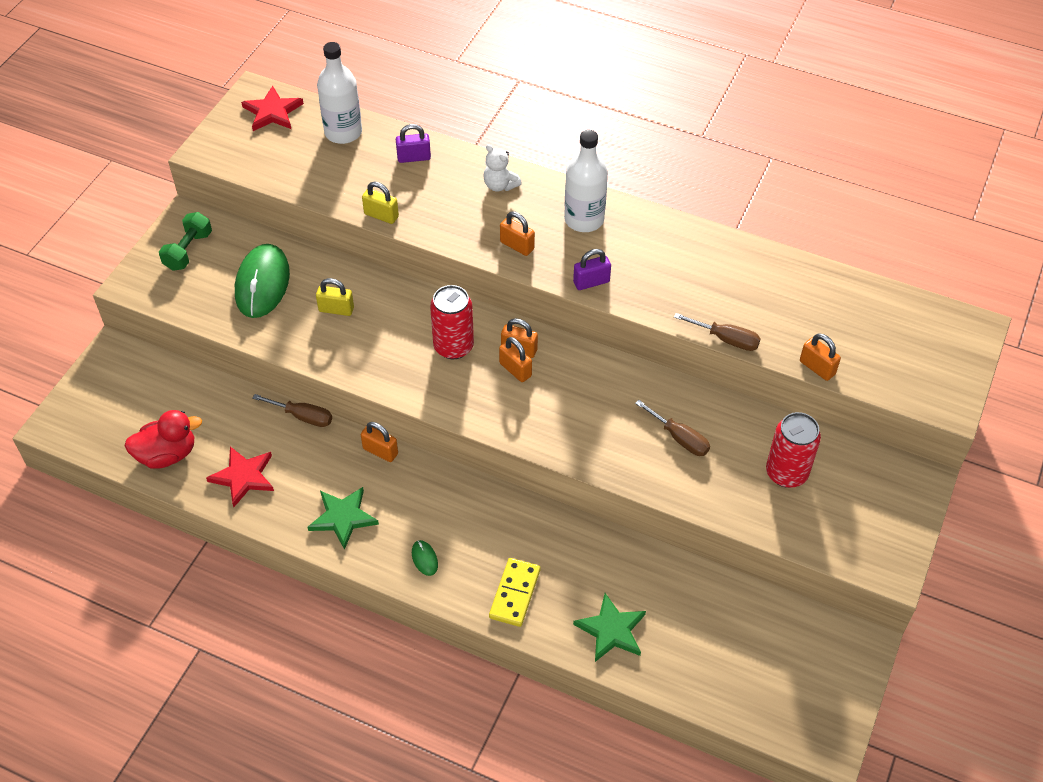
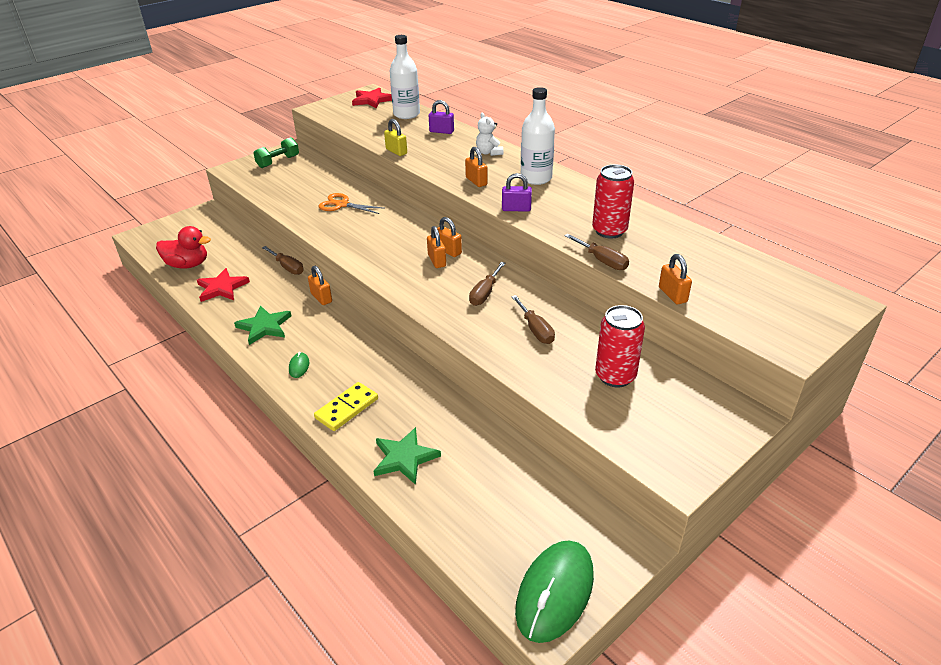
camera: 25 degrees right, 15 degrees down
green mouse [235,244,290,318] -> green mouse moved to [515,540,594,643]
yellow padlock [316,278,354,316] -> orange scissors [319,193,383,214]
red can [430,285,474,359] -> red can moved to [592,165,634,238]
none -> brown screwdriver [469,262,505,306]

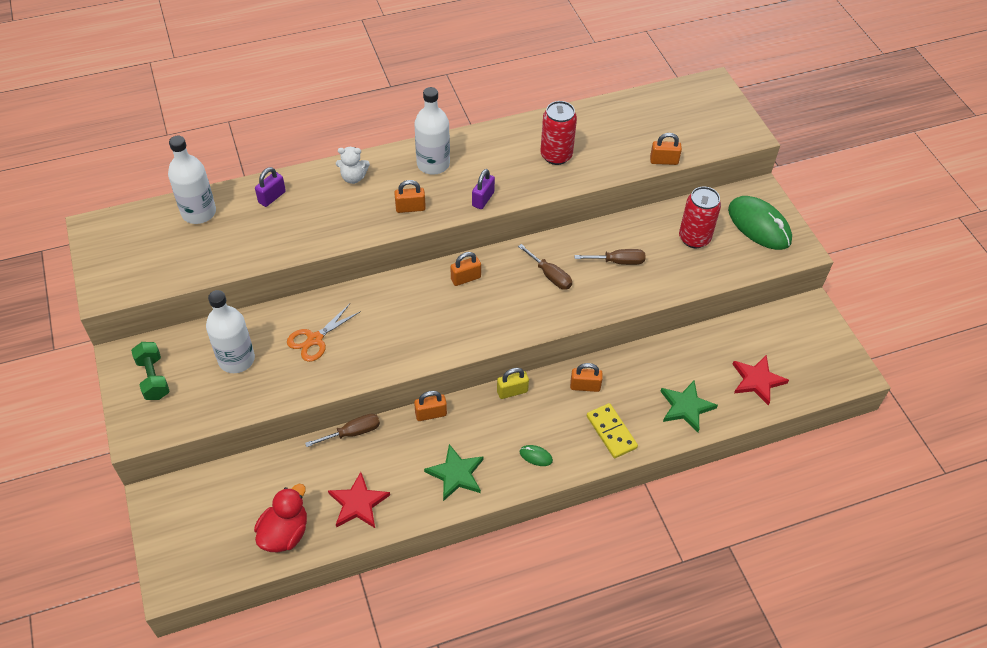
camera: 70 degrees left, 15 degrees up
red star [352,87,392,108] -> red star moved to [733,355,789,406]
yellow padlock [384,119,407,156] -> yellow padlock moved to [497,368,529,399]
orange padlock [427,226,446,268] -> orange padlock moved to [570,363,603,392]
green mouse [515,540,594,643] -> green mouse moved to [728,196,792,250]
brown screwdriver [564,234,629,270] -> none
none -> white bottle [206,290,255,373]

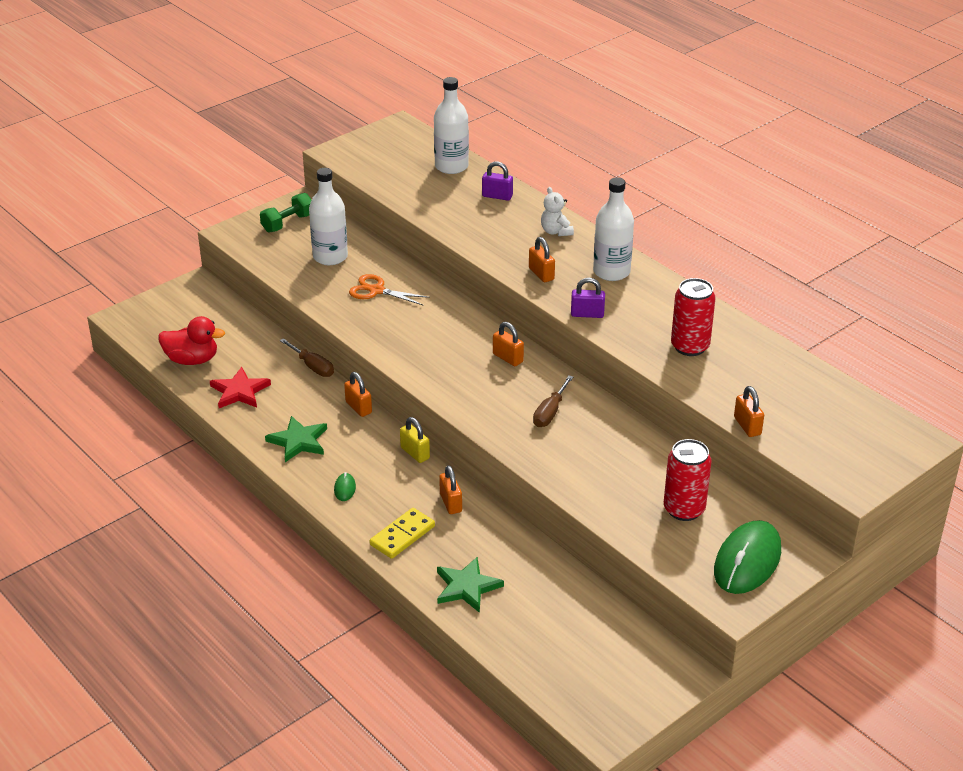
camera: 70 degrees right, 15 degrees down
brown screwdriver [574,249,645,265] -> none
red star [733,355,789,406] -> none

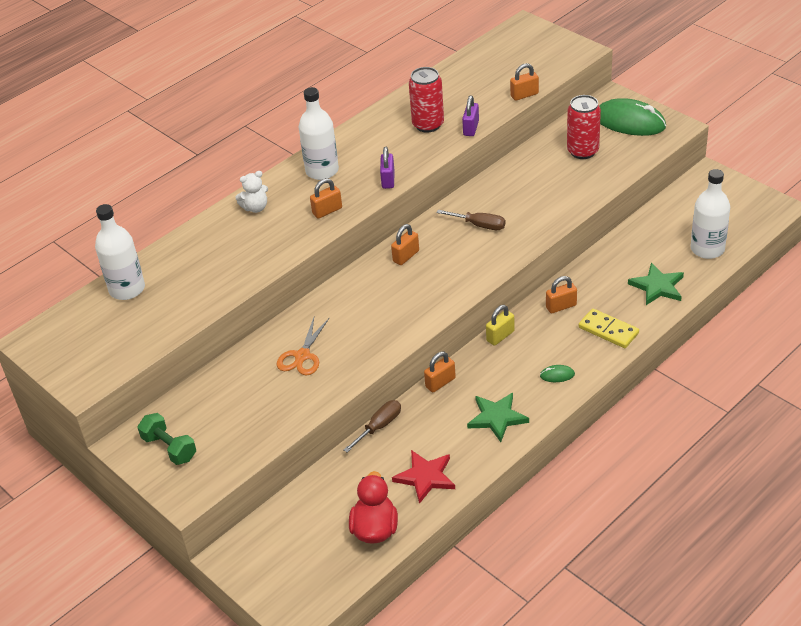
camera: 90 degrees left, 5 degrees up
white bottle [309,168,348,265] -> white bottle moved to [691,169,730,259]
purple padlock [482,161,513,201] -> purple padlock moved to [462,95,479,136]

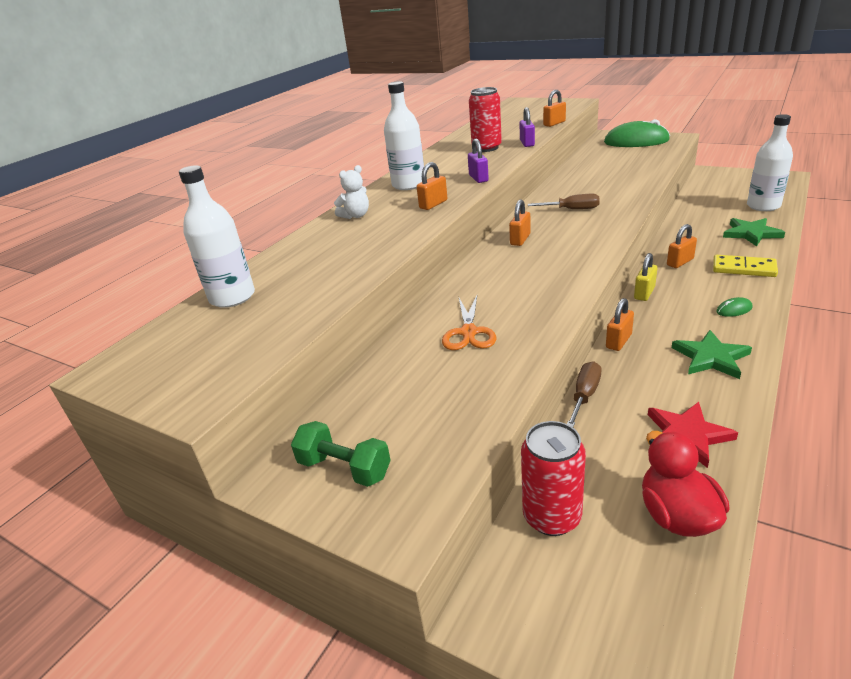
camera: 15 degrees left, 10 degrees down
red can [567,95,601,159] -> red can moved to [521,421,586,536]

